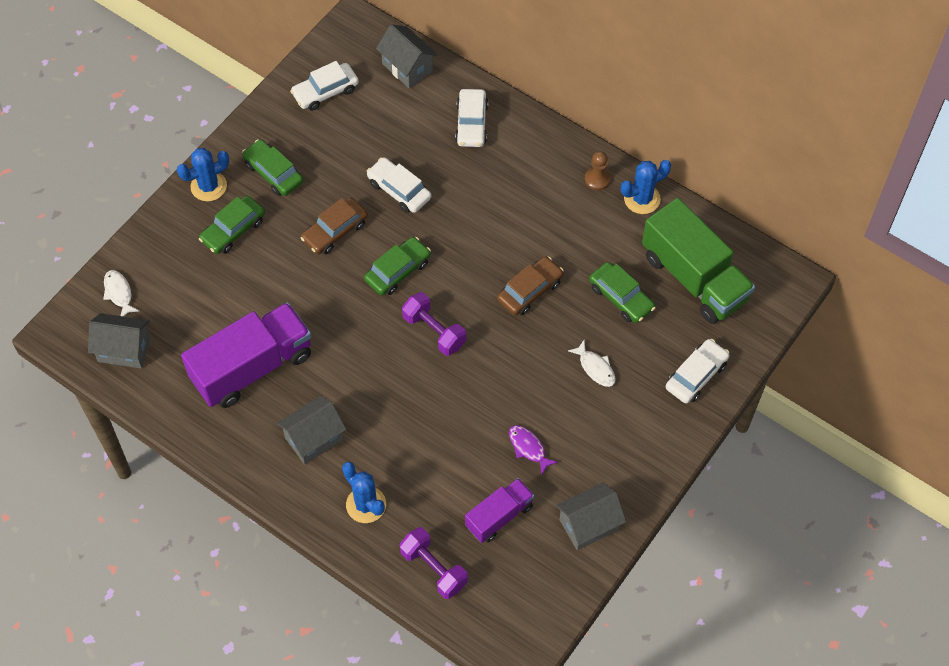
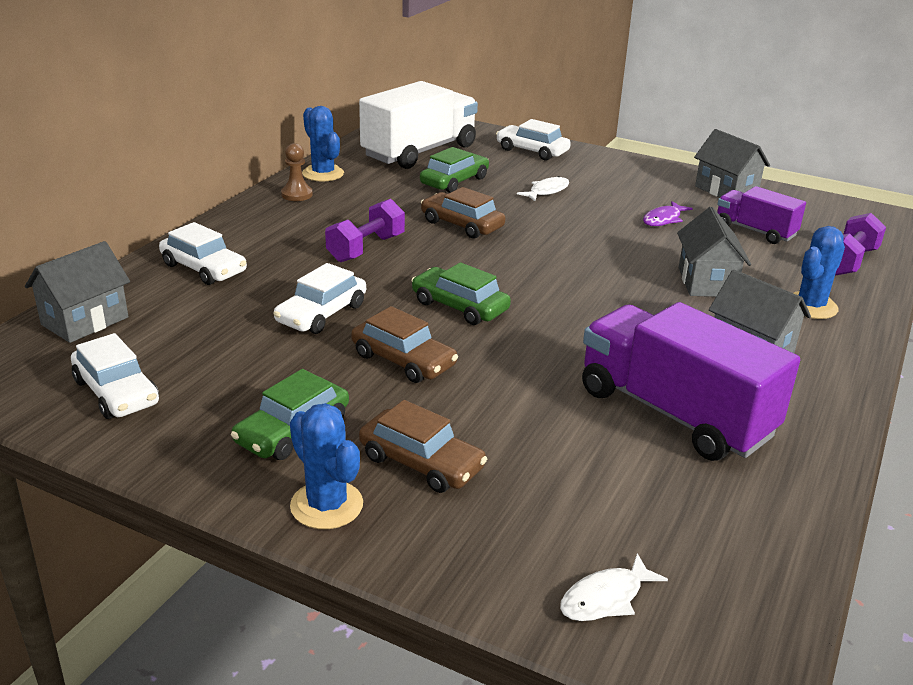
camera: 100 degrees left, 30 degrees down
grey house [88,313,151,368] -> grey house moved to [677,207,751,297]
green car [199,196,265,254] -> brown car [359,400,487,493]
purple dumbbell [402,292,466,356] -> purple dumbbell moved to [325,199,405,262]
white car [455,89,488,147] -> white car turned 45 degrees clockwise [159,222,247,285]
green truck [642,198,755,324] -> white truck [359,81,478,169]

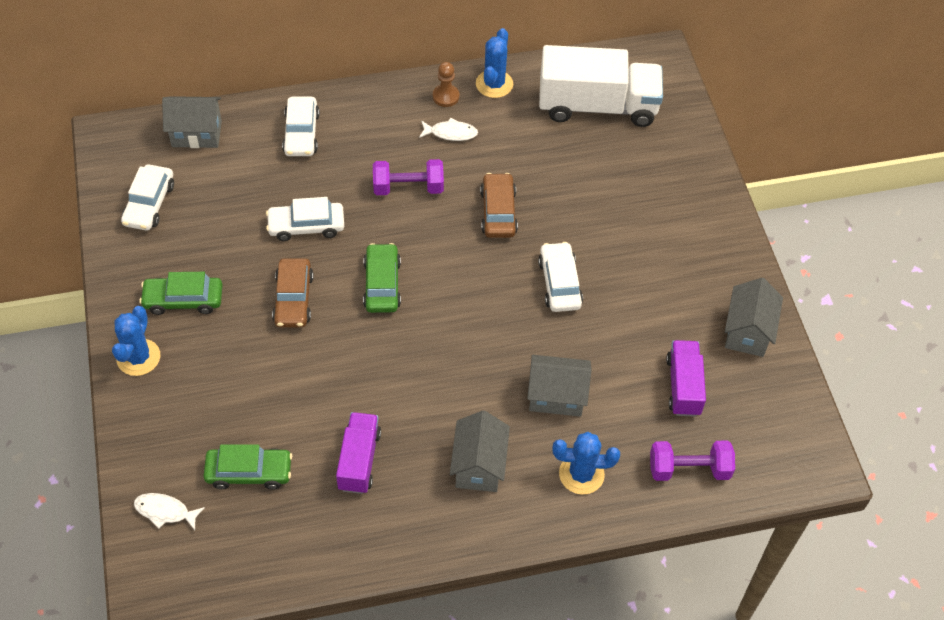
camera: 50 degrees right, 25 degrees up
brown car [359,400,487,493] -> none
green car [420,147,489,193] -> green car moved to [203,444,292,490]
white car [496,119,571,160] -> white car moved to [538,242,583,312]
white fish [517,176,569,201] -> white fish moved to [419,118,478,141]
purple truck [582,302,800,461] -> purple truck [336,412,381,494], size x0.55
purple fish [643,201,693,226] -> none
grey house [677,207,751,297] -> grey house turned 45 degrees clockwise [527,355,592,417]

